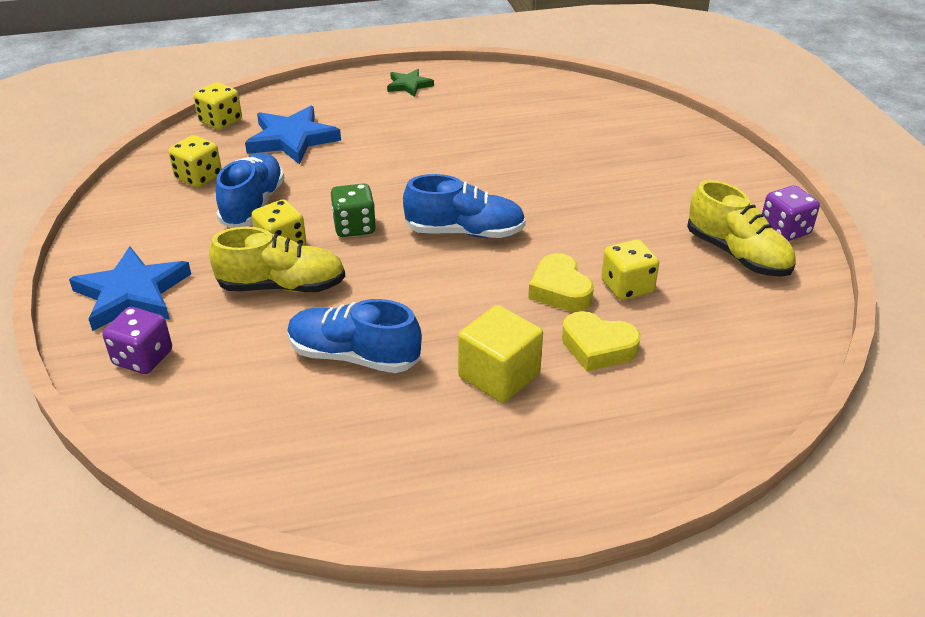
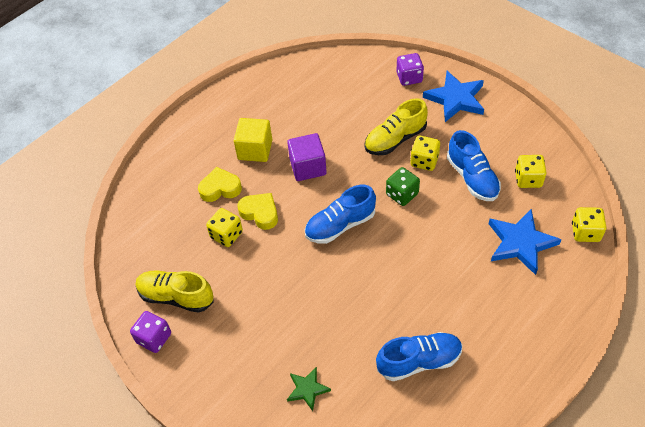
camera: 150 degrees right, 15 degrees up
blue shoe [287,299,422,373] -> blue shoe moved to [376,332,462,381]
green star [387,69,434,97] -> green star moved to [287,367,331,411]
none -> purple cube [287,133,327,181]

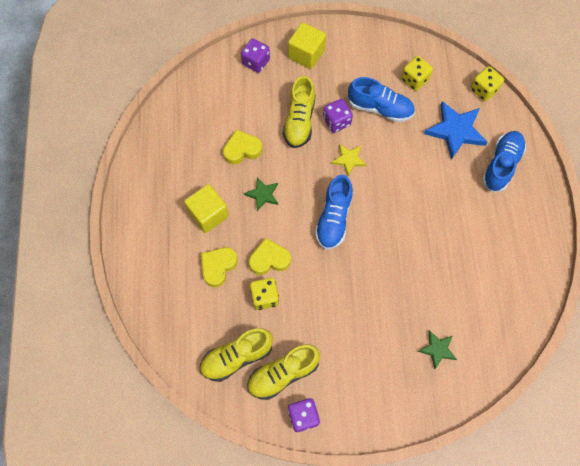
camera: 50 degrees left, 15 degrees up
purple cube [287,133,327,181] -> green star [244,177,278,211]
blue shoe [376,332,462,381] -> blue shoe moved to [482,131,526,192]
green dice [386,167,420,206] -> yellow star [331,144,367,176]
yellow dice [410,135,440,171] -> purple dice [323,99,353,133]
blue star [423,71,484,122] -> yellow cube [288,22,326,69]
none -> yellow shoe [200,328,273,382]
none -> yellow heart [223,130,263,165]

